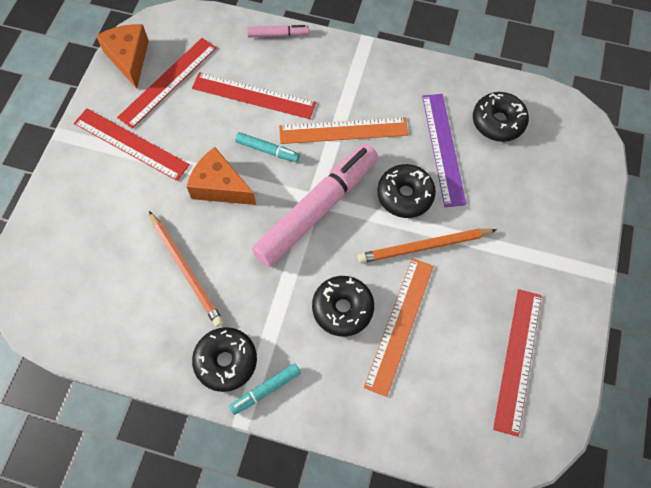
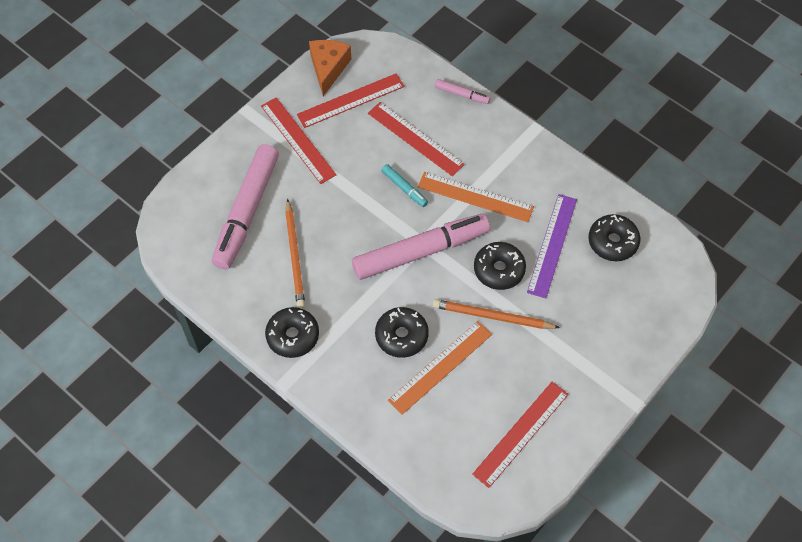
camera: 25 degrees right, 5 degrees down
orange cheese [187,147,256,205] -> none
turquoise marker [229,363,301,415] -> none
none -> pink marker [212,144,279,270]

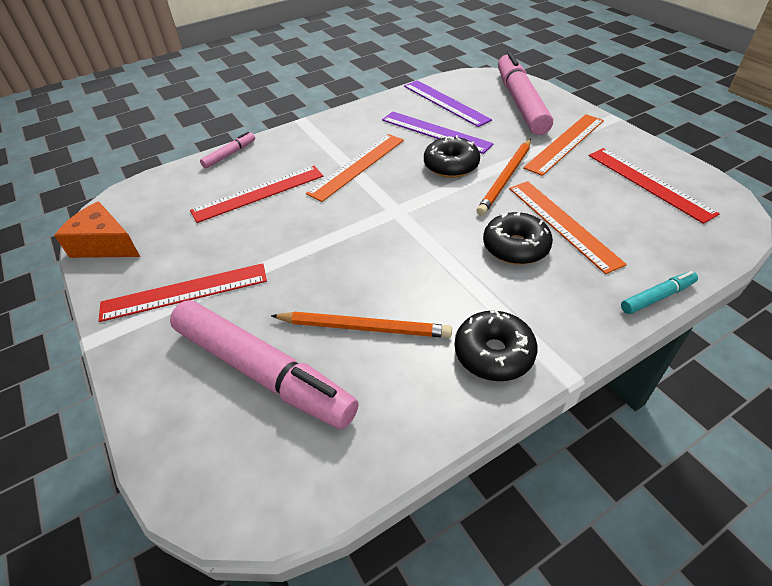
camera: 70 degrees left, 15 degrees down
red ruler [297,73,404,128] -> none
pink marker [352,214,490,280] -> pink marker moved to [498,52,553,135]
turquoise marker [381,164,428,207] -> turquoise marker moved to [621,271,698,314]
black donut [589,214,640,261] -> purple ruler [404,80,492,127]
none -> orange ruler [523,114,604,176]

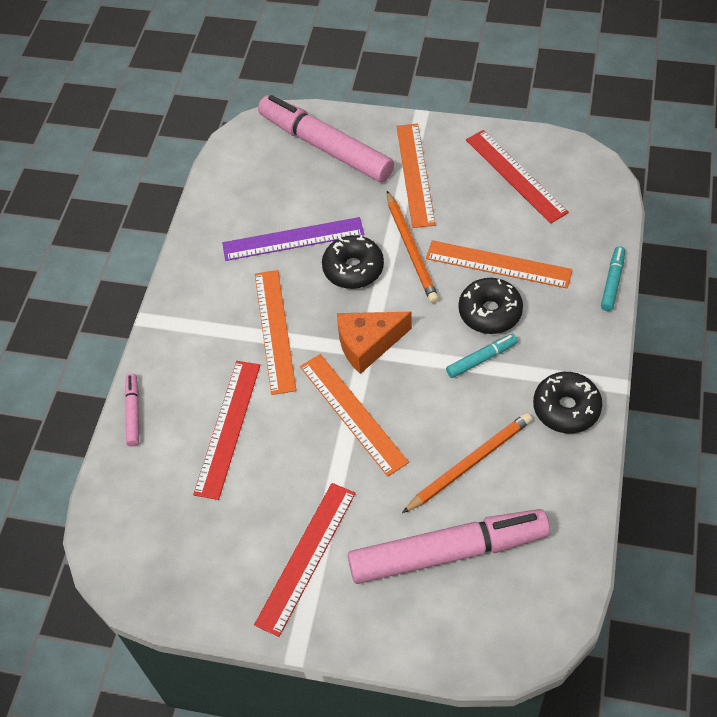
camera: 45 degrees left, 10 degrees up
orange cheese [54,201,140,258] -> orange cheese moved to [337,312,412,374]
purple ruler [404,80,492,127] -> none
red ruler [589,148,720,224] -> red ruler turned 45 degrees clockwise [466,130,569,223]
none -> orange ruler [300,354,409,477]
none -> turquoise marker [446,334,518,378]

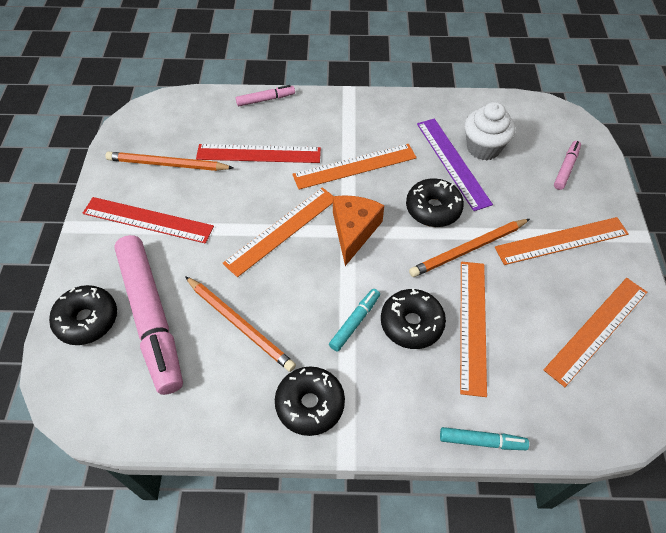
camera: 75 degrees right, 0 degrees up
pink marker [258,95,394,183] -> pink marker [554,141,581,190], size x0.43
orange cheese [337,312,412,374] -> orange cheese turned 45 degrees clockwise [333,195,384,266]
turquoise marker [446,334,518,378] -> turquoise marker turned 105 degrees counterclockwise [329,289,380,351]
red ruler [466,130,569,223] -> orange ruler [544,278,647,387]
none -> black donut [49,285,117,345]
none -> orange pencil [105,152,234,171]
none -> white cupcake [464,102,515,161]

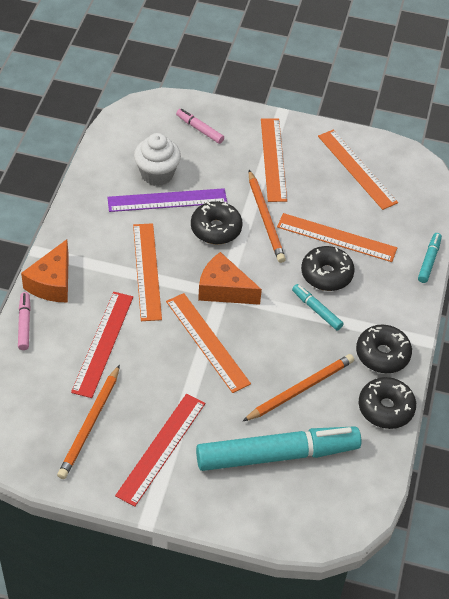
camera: 80 degrees left, 5 degrees down
black donut [49,285,117,345] -> black donut moved to [359,377,416,429]
pink marker [114,235,183,395] -> turquoise marker [196,426,361,471]
none -> orange cheese [21,239,69,303]

